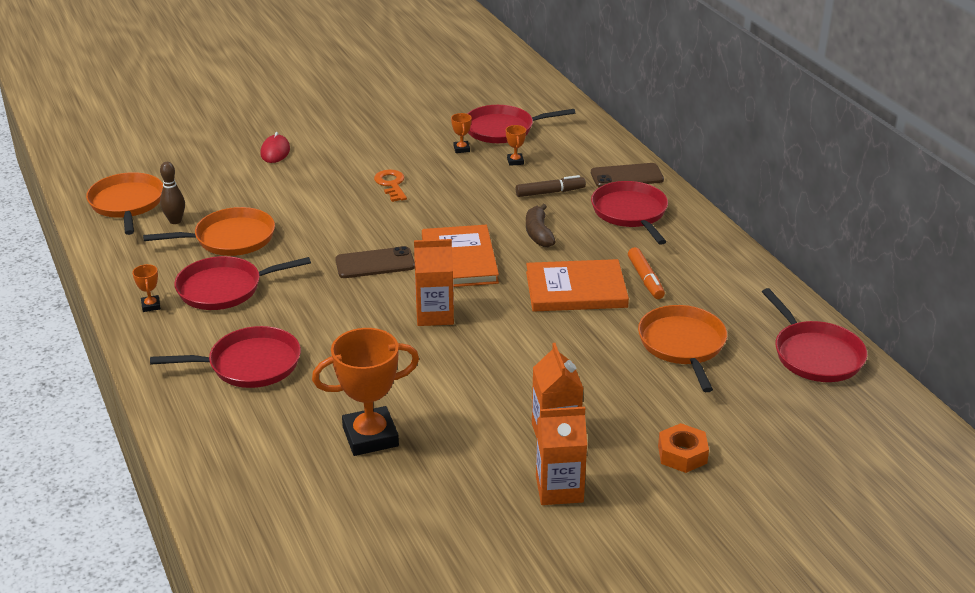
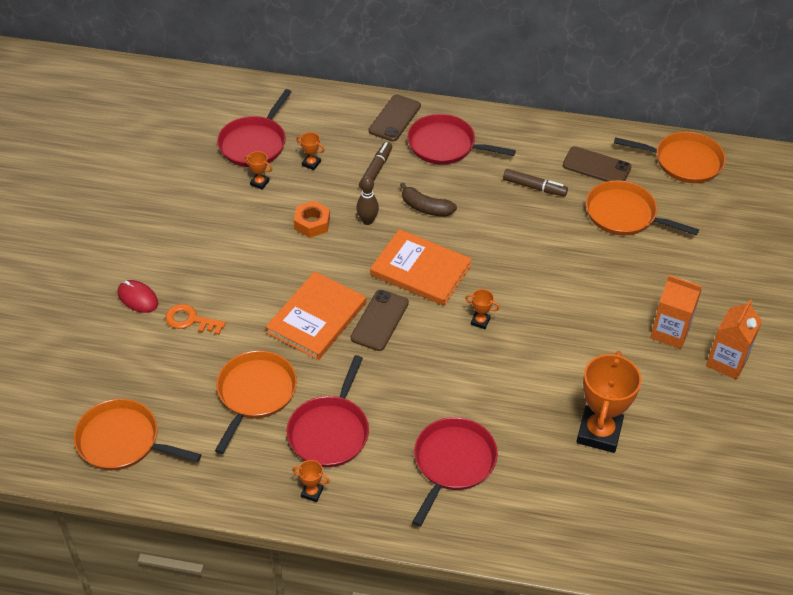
camera: 55 degrees left, 15 degrees up
brown bowling pin [160,162,185,224] -> brown bowling pin moved to [356,175,379,225]
orange key [374,169,407,202] -> orange key moved to [165,304,226,335]
orange carton [414,239,454,326] -> orange trophy [465,289,500,329]
orange book [526,259,629,312] -> orange book moved to [266,271,366,360]
orange marker [628,247,665,299] -> brown marker [503,169,568,196]
orange nut [658,423,709,473] -> orange nut moved to [294,201,330,238]
red pan [762,288,867,382] -> orange pan [614,132,726,183]
none -> brown phone [563,146,632,182]

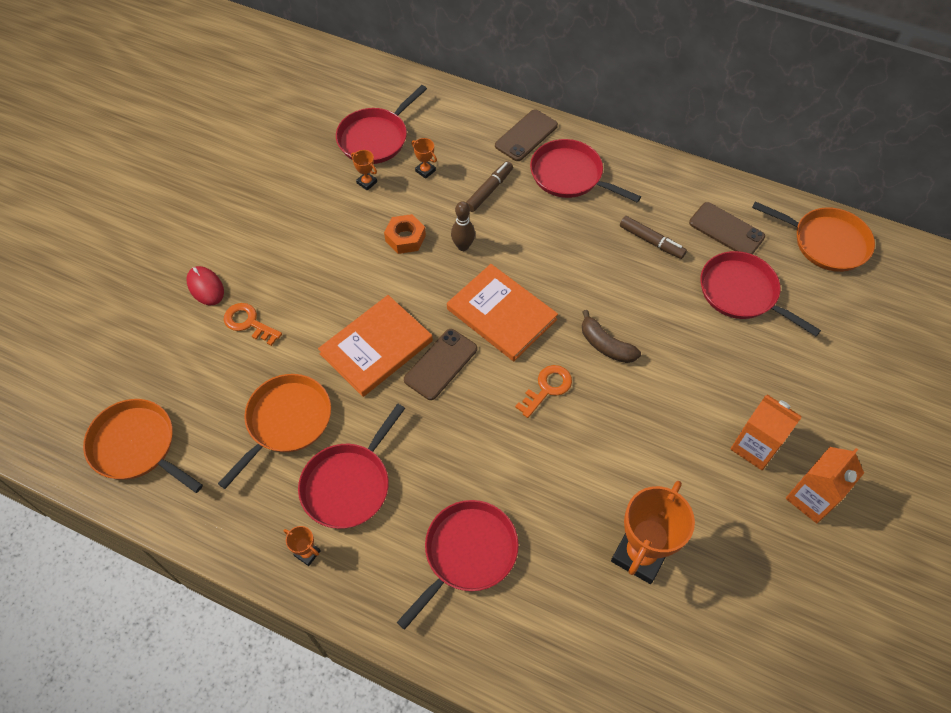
camera: 15 degrees right, 10 degrees up
brown banana [400,182,457,216] -> brown banana moved to [582,310,641,363]
orange trophy [465,289,500,329] -> orange key [515,365,572,418]
orange pan [586,180,699,235] -> red pan [700,251,821,336]

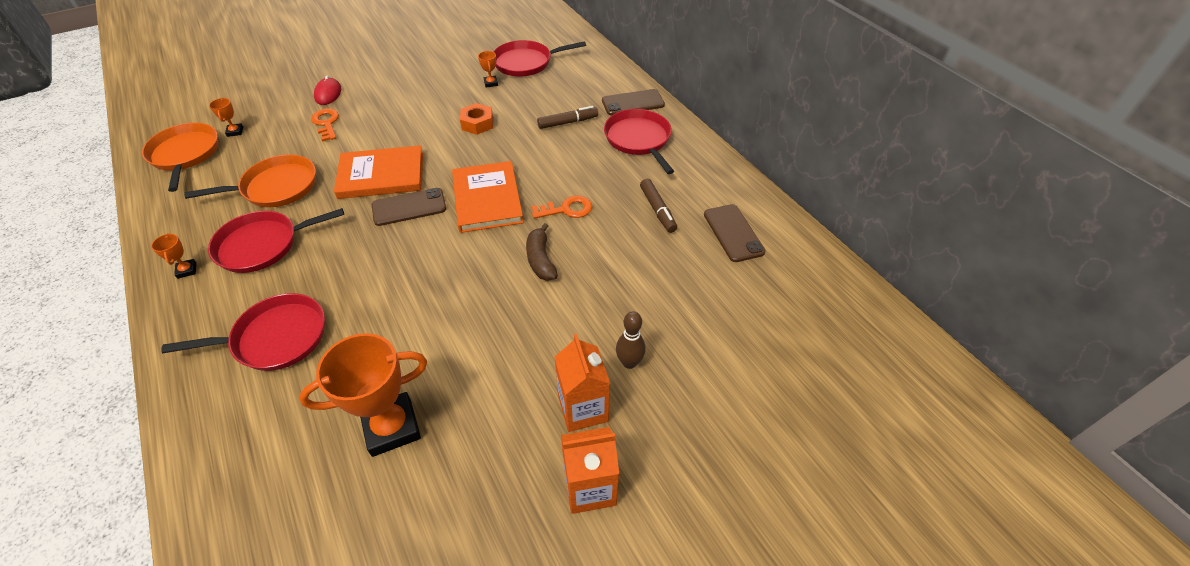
camera: 35 degrees right, 10 degrees down
orange trophy [412,138,437,179] -> orange trophy moved to [209,98,243,137]
brown bowling pin [451,201,475,251] -> brown bowling pin moved to [616,311,646,369]
orange key [515,365,572,418] -> orange key moved to [532,196,592,219]
red pan [700,251,821,336] -> none
orange pan [752,201,875,272] -> none

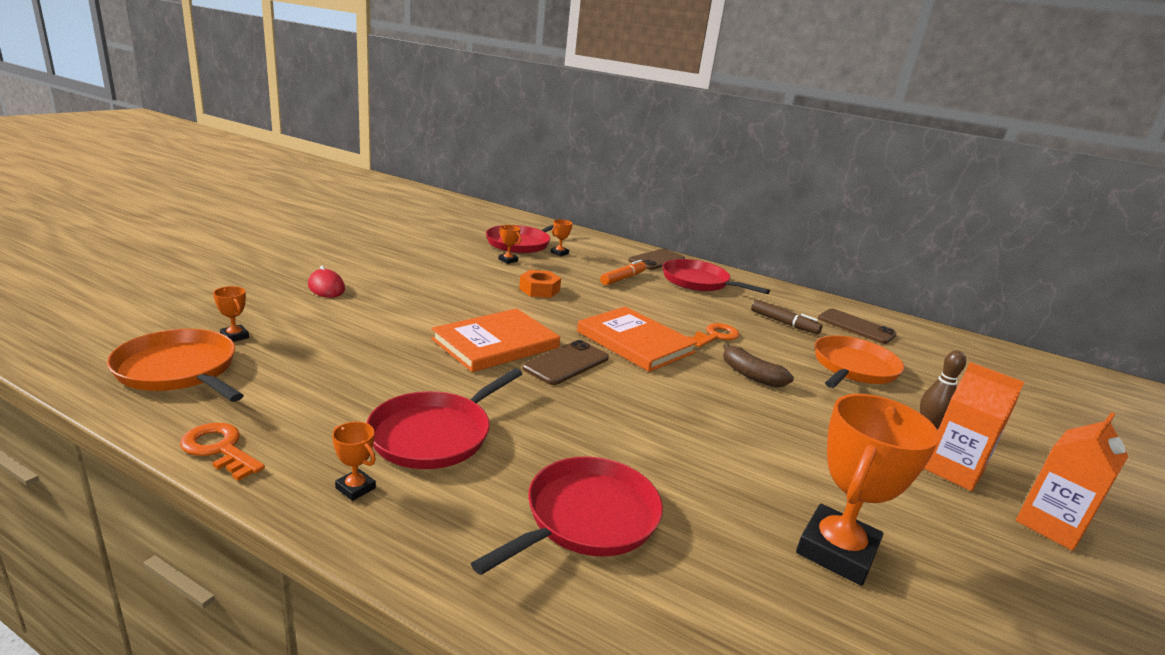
camera: 35 degrees left, 25 degrees down
orange pan [184,154,316,207] -> orange pan moved to [815,335,904,388]
orange key [311,109,339,142] -> orange key moved to [180,423,265,481]
brown marker [537,106,598,129] -> orange marker [600,260,646,285]
none -> orange trophy [551,219,572,256]

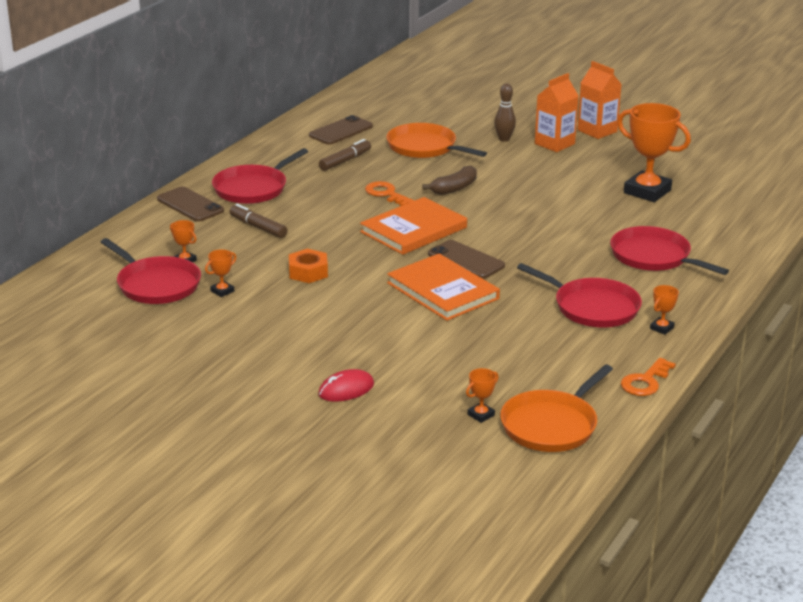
camera: 85 degrees left, 5 degrees up
orange marker [600,260,646,285] -> brown marker [230,204,287,238]

